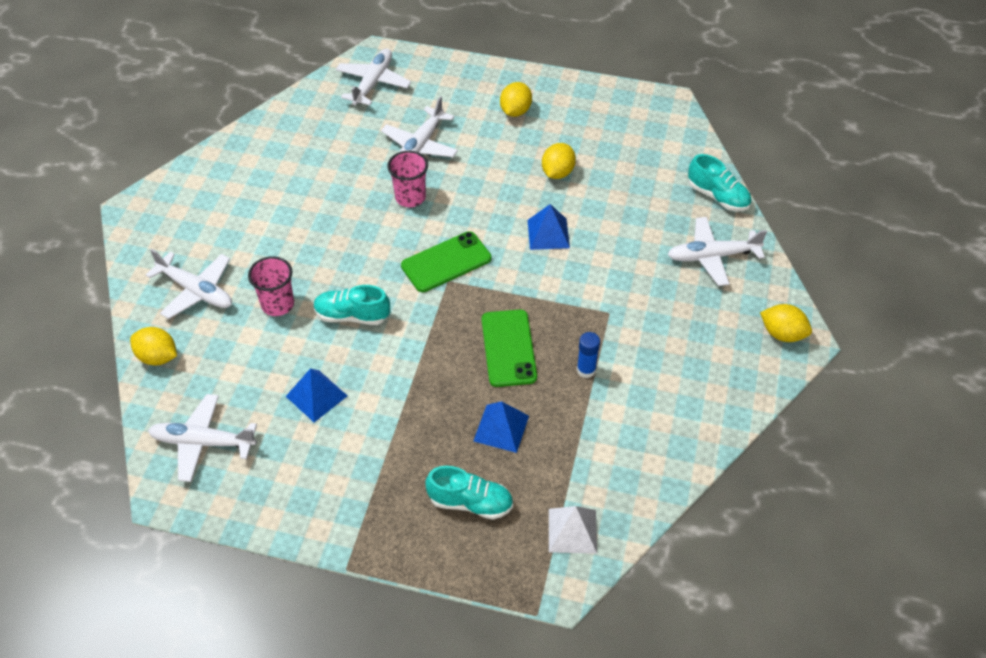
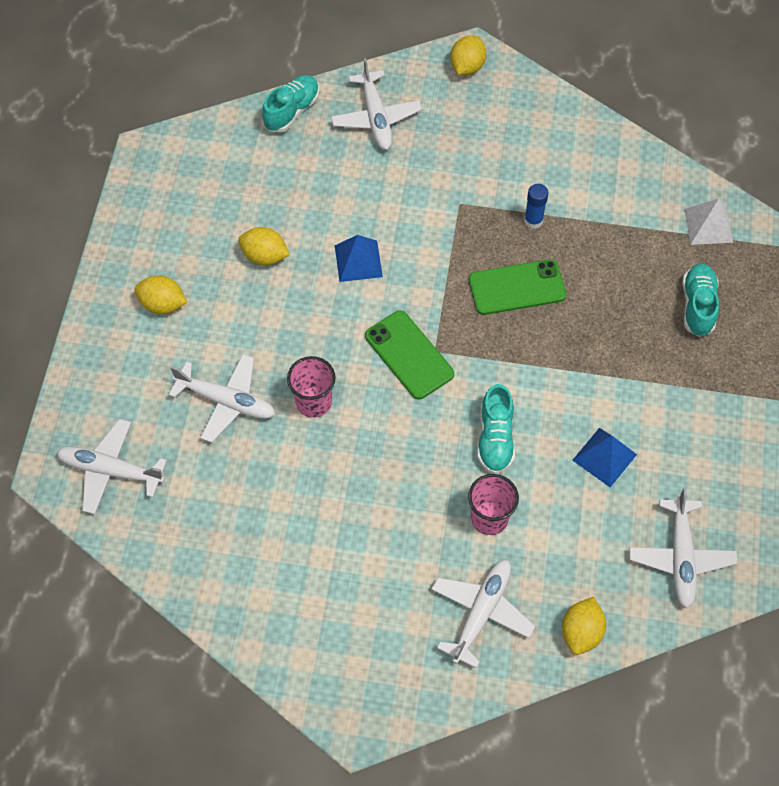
camera: 95 degrees left, 10 degrees up
blue pyramid [474,401,529,453] -> none

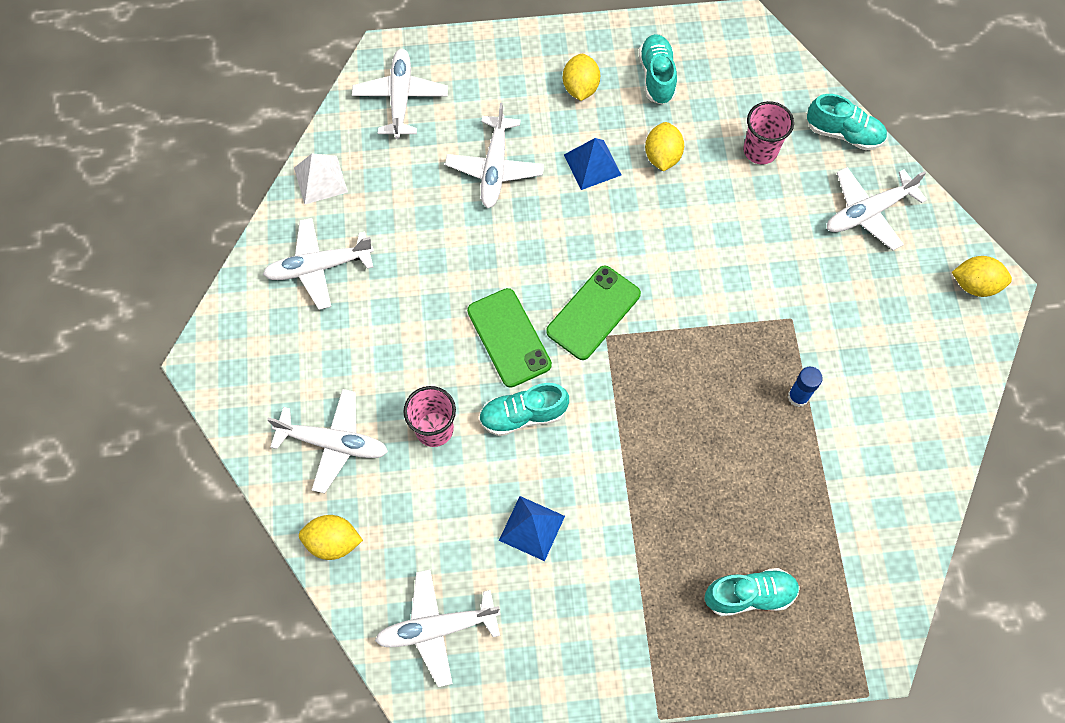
camera: 75 degrees right, 5 degrees up
pink cup [287,356,336,418] -> pink cup moved to [743,101,794,164]
blue pyramid [335,235,383,282] -> blue pyramid moved to [564,138,621,190]
green phone [469,259,566,315] -> green phone moved to [467,288,552,388]
white pyramid [684,199,733,245] -> white pyramid moved to [294,153,348,204]
none -> white plane [263,218,374,310]
none -> turquoise shoe [639,34,677,105]

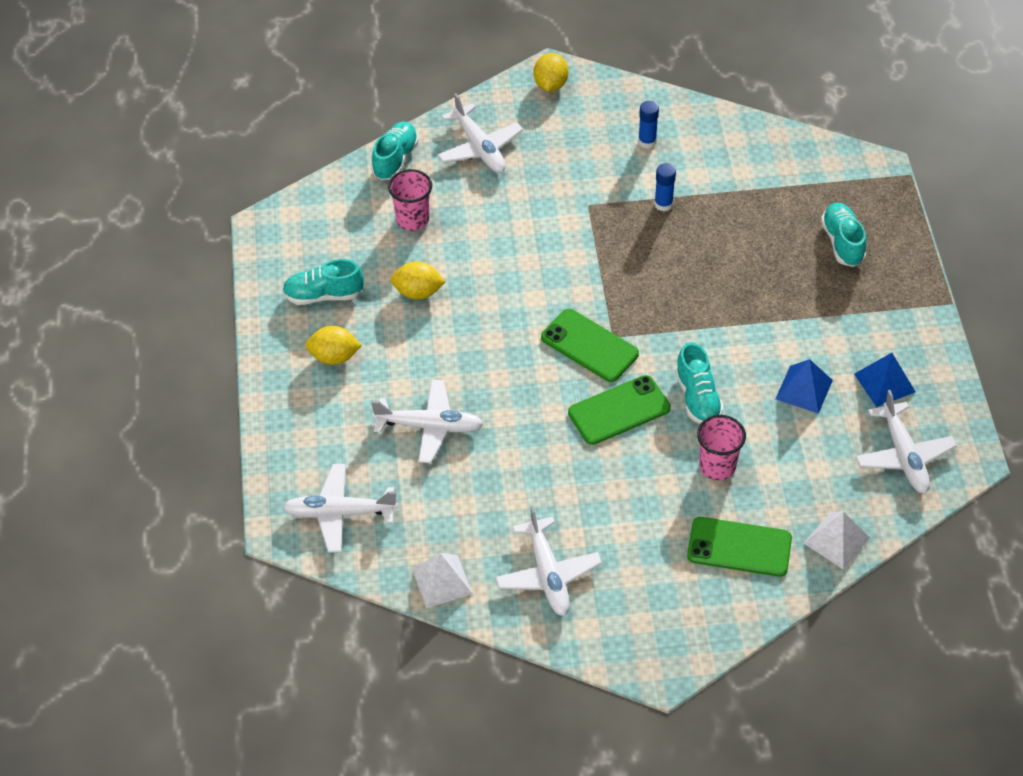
camera: 90 degrees left, 15 degrees down
white plane [267,389,388,493] -> green phone [687,517,792,577]
yellow lemon [299,515,363,560] -> white pyramid [804,512,870,569]
blue pyramid [564,138,621,190] -> blue pyramid moved to [854,353,916,407]
none -> blue glue stick [638,101,659,148]

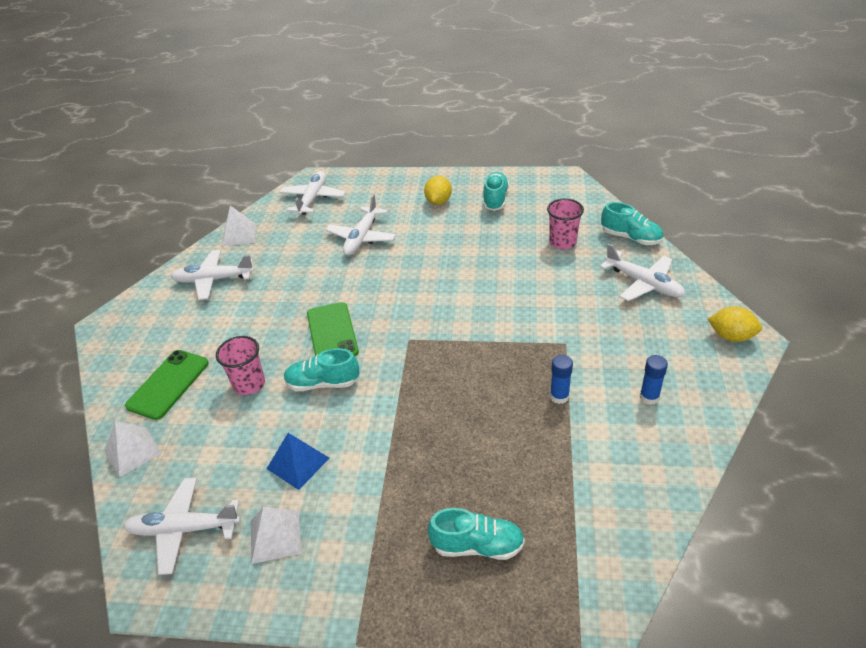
camera: 105 degrees right, 10 degrees down
yellow lemon [390,261,445,300] -> none
white plane [438,93,523,173] -> white plane turned 120 degrees counterclockwise [600,243,685,301]
green phone [541,309,639,382] -> none
blue pyramid [854,353,916,407] -> white pyramid [251,507,301,564]

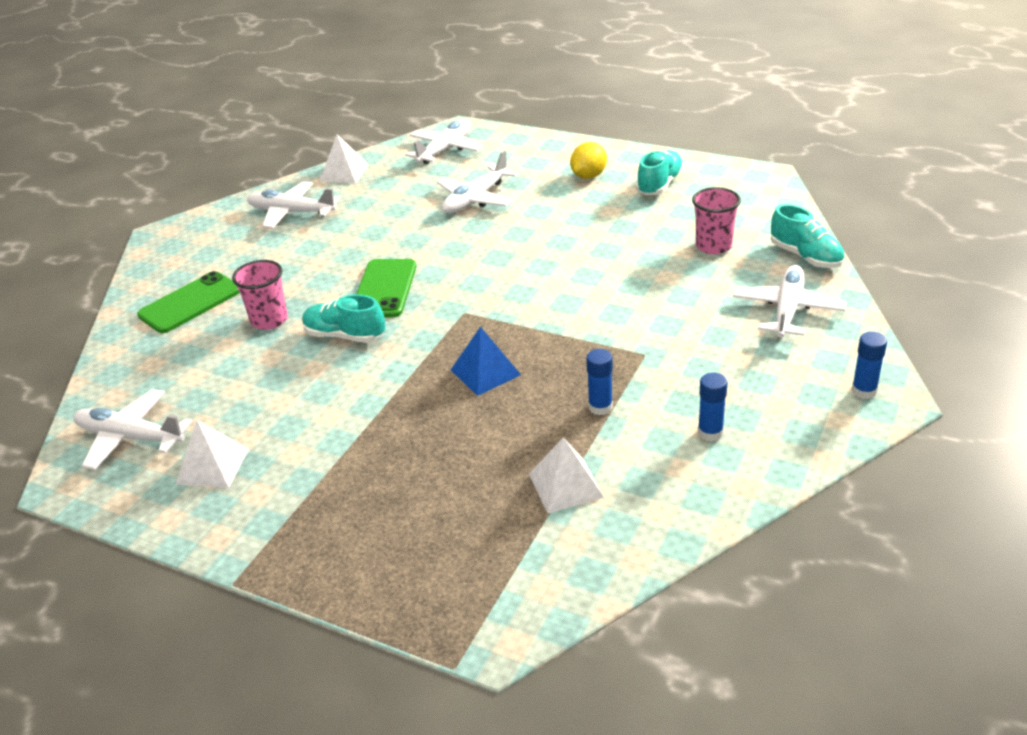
camera: 20 degrees right, 5 degrees down
white pyramid [104,421,162,477] -> white pyramid moved to [529,437,604,513]
blue pyramid [266,433,329,490] -> blue pyramid moved to [451,326,521,396]
turquoise shoe [427,508,525,560] -> none
white plane [600,243,685,301] -> white plane turned 135 degrees counterclockwise [733,265,846,338]
yellow lemon [708,306,762,342] -> blue glue stick [852,332,887,399]

